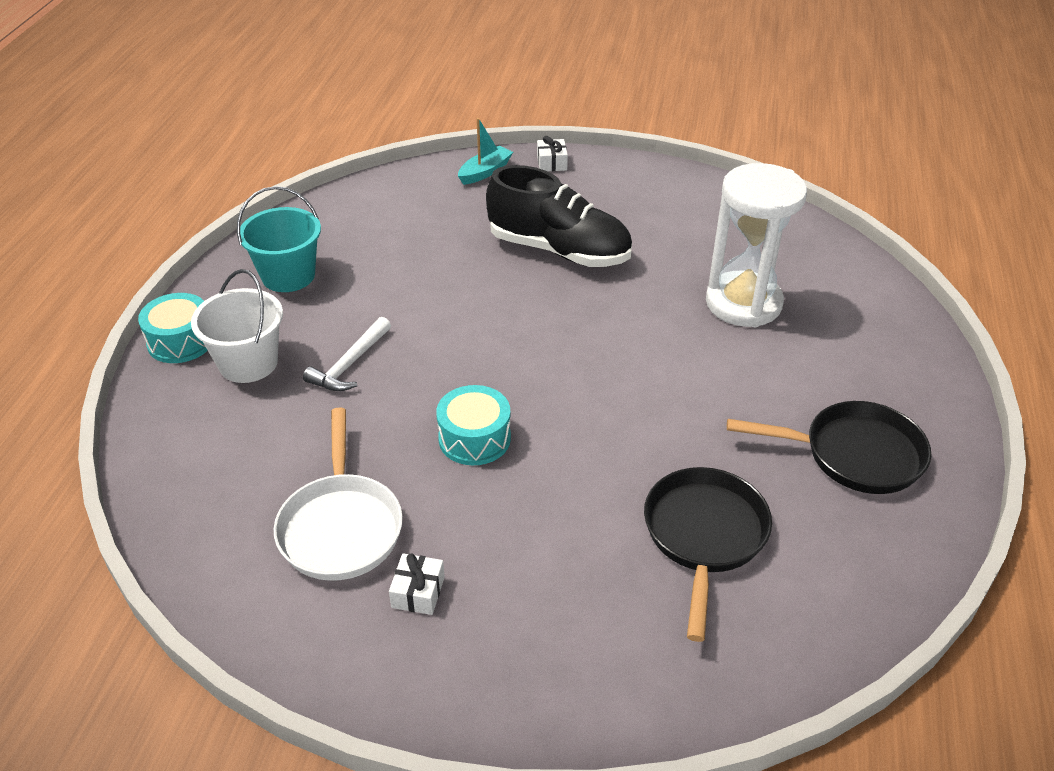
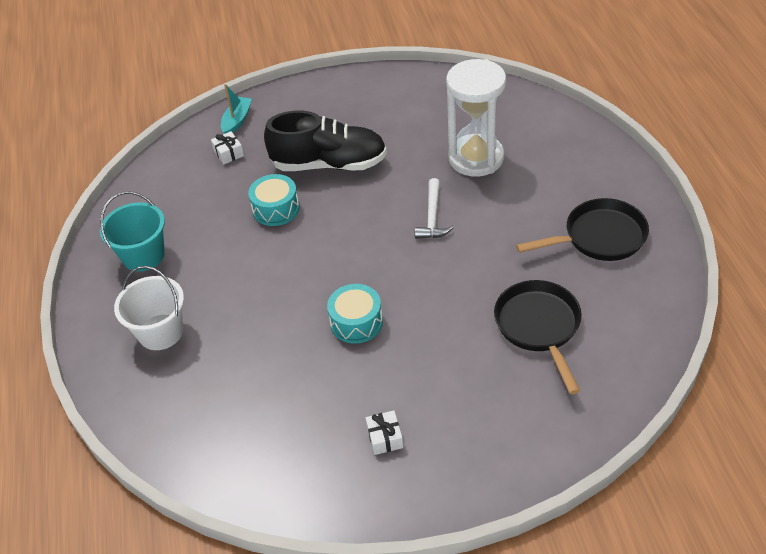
camera: 20 degrees left, 5 degrees up
turquoise drum [138,293,208,363] -> turquoise drum moved to [248,174,300,226]
white pan [274,407,403,581] -> none
white hammer [303,317,391,391] -> white hammer moved to [415,178,454,239]
white gift [537,136,568,171] -> white gift moved to [211,131,244,165]

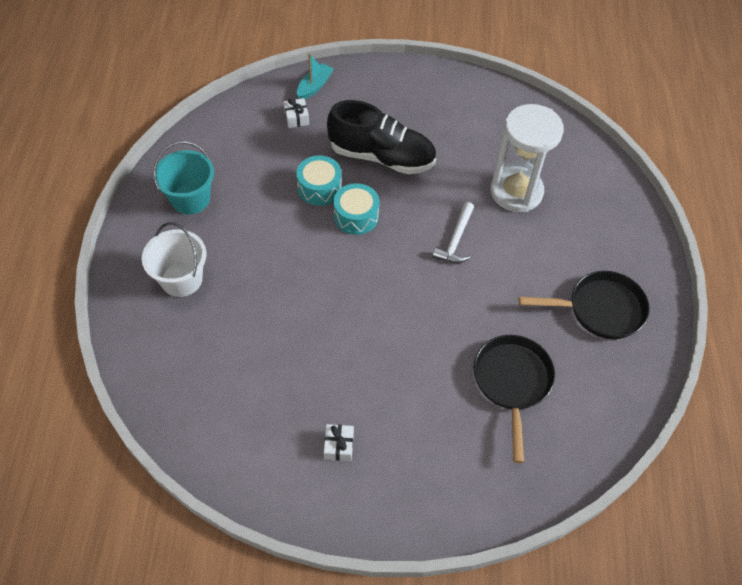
camera: 10 degrees right, 10 degrees up
turquoise drum [327,284,383,344] -> turquoise drum moved to [334,183,379,235]

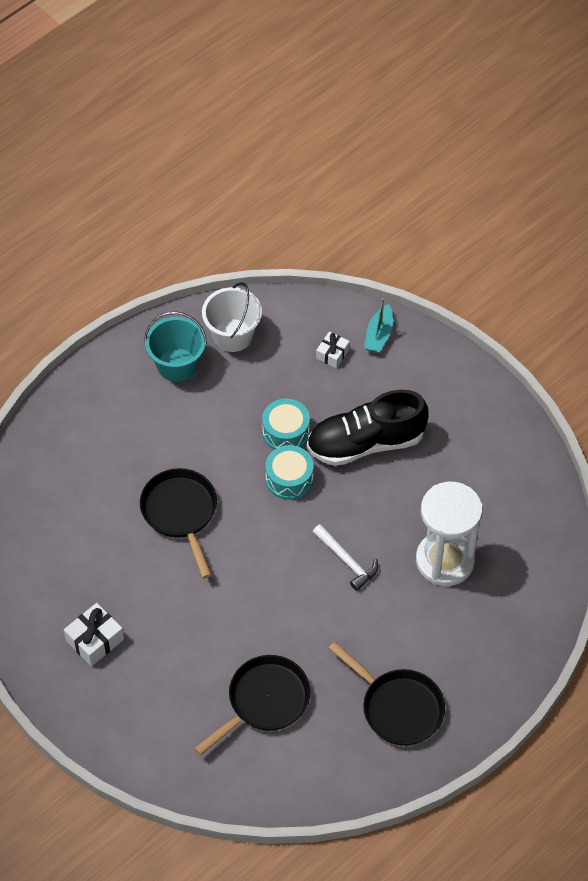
camera: 45 degrees right, 0 degrees up
white bucket [142,222,206,297] -> white bucket moved to [202,282,262,352]
turquoise boat [297,53,334,99] -> turquoise boat turned 120 degrees clockwise [364,298,393,353]
white gift [324,424,354,461] -> white gift [64,603,124,666], size x1.54
black shoe [327,100,436,174] -> black shoe turned 105 degrees clockwise [307,390,429,466]
white hammer [432,202,474,263] -> white hammer turned 105 degrees counterclockwise [313,524,378,591]
none -> black pan [140,468,217,578]

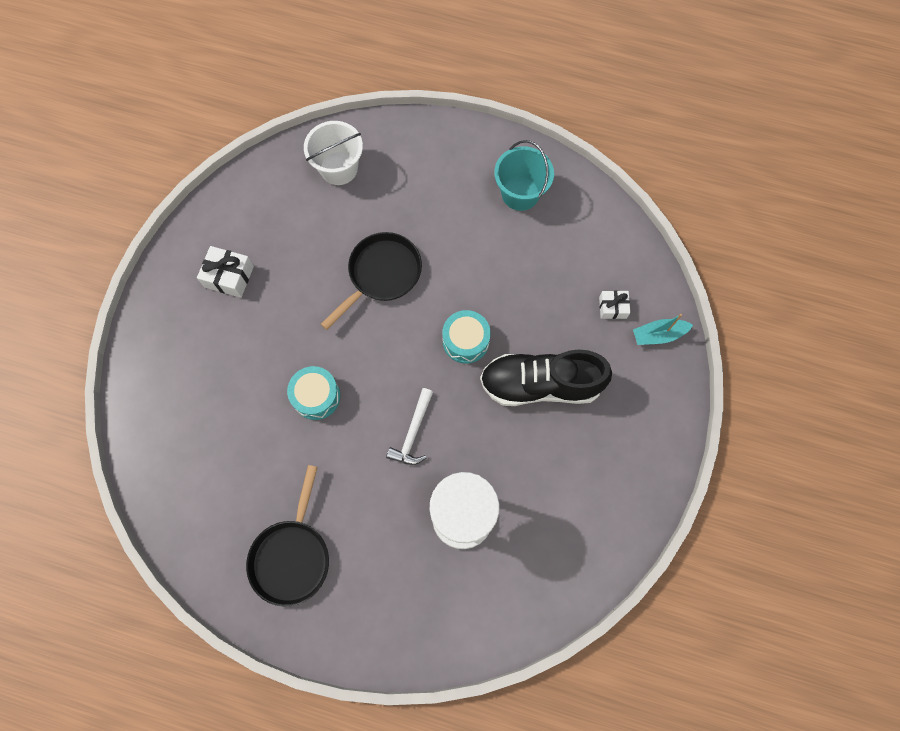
camera: 60 degrees right, 15 degrees up
black pan [194,655,310,755] -> none
white bucket [202,282,262,352] -> white bucket moved to [304,121,363,185]
turquoise drum [262,399,310,450] -> turquoise drum moved to [287,366,340,420]
black shoe [307,390,429,466] -> black shoe turned 45 degrees counterclockwise [480,350,612,406]

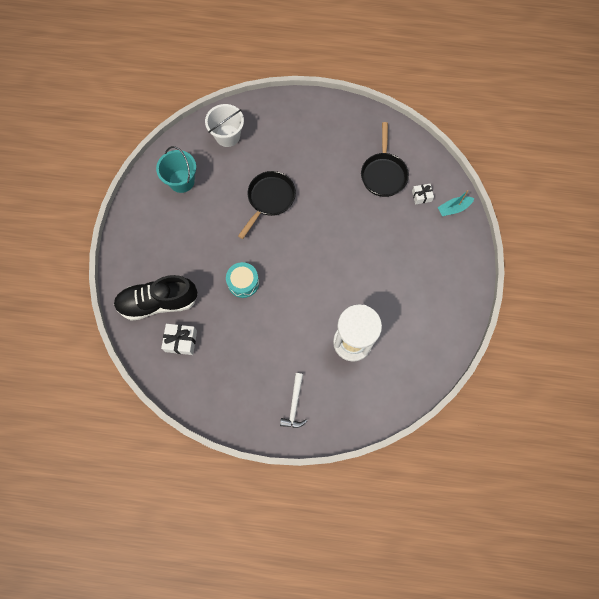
camera: 10 degrees left, 0 degrees up
white gift [197,246,254,298] -> white gift moved to [161,324,197,355]
black pan [246,465,329,607] -> black pan moved to [361,122,409,197]
white hammer [386,388,433,465] -> white hammer moved to [280,373,307,428]
turquoise drum [442,310,491,364] -> none
black shoe [480,350,612,406] -> black shoe moved to [114,275,198,321]
turquoise bucket [494,140,554,211] -> turquoise bucket moved to [156,146,196,193]

